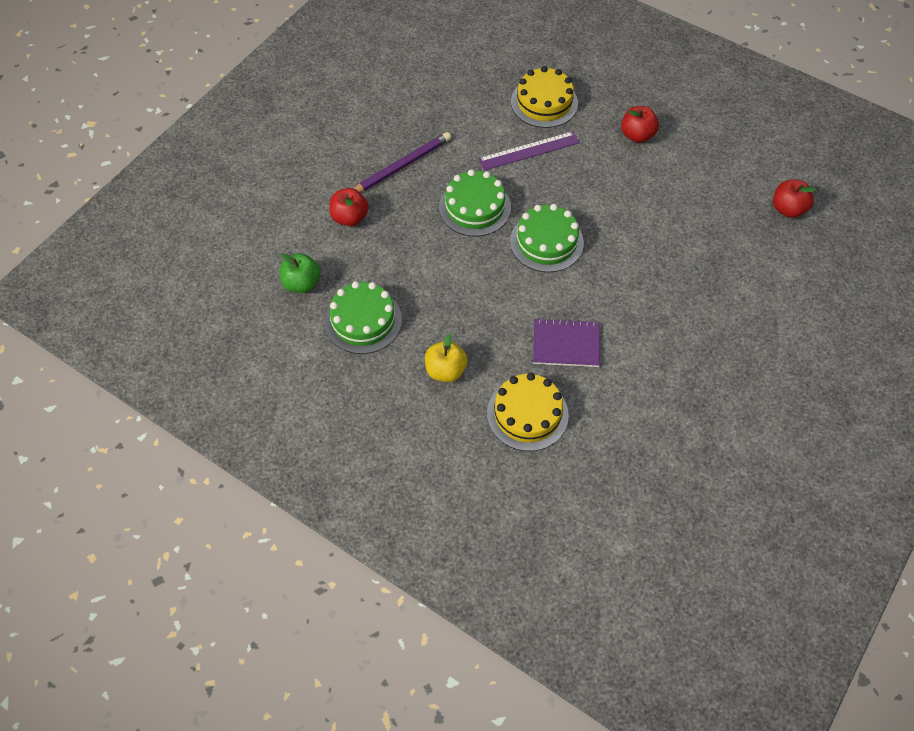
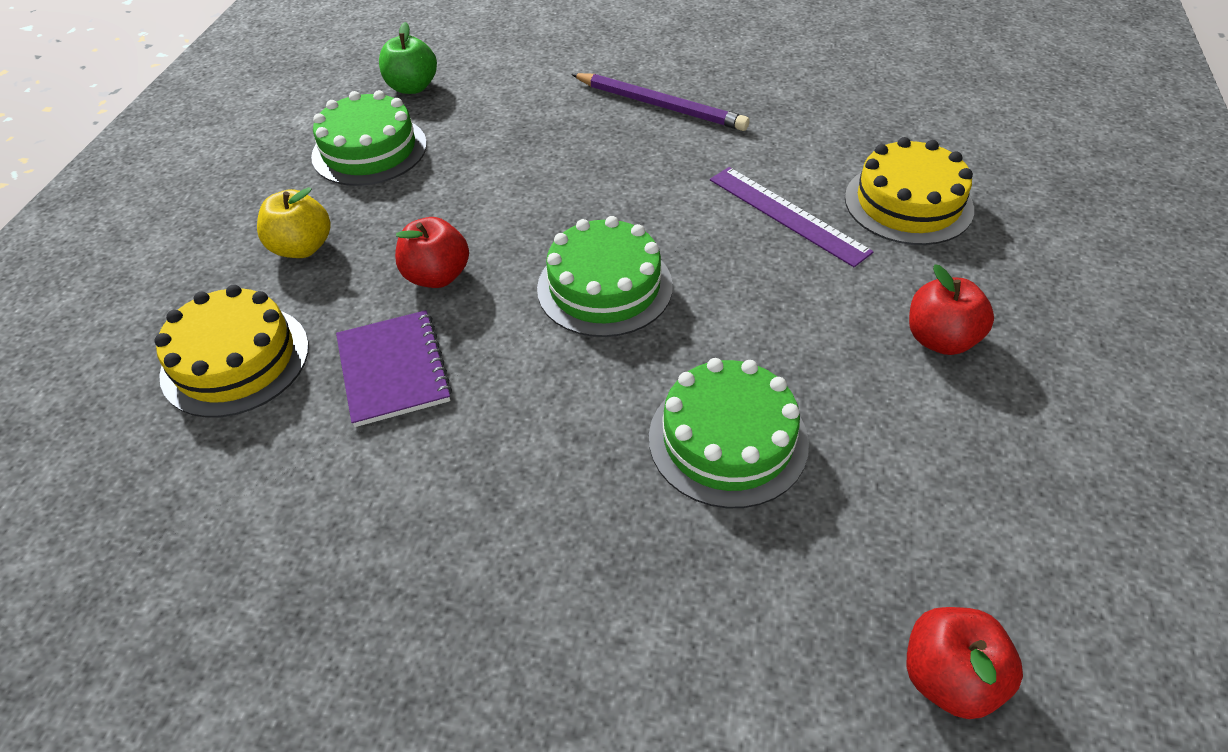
camera: 70 degrees right, 10 degrees down
red apple [329,188,369,226] -> red apple moved to [395,217,469,288]
green cake [439,169,511,236] -> green cake moved to [649,358,809,508]

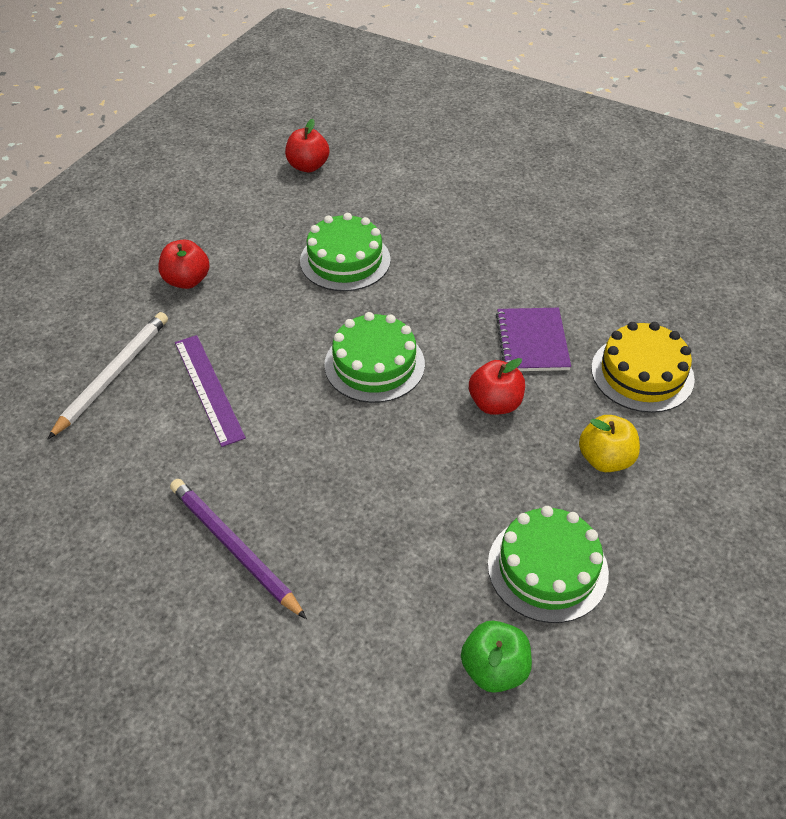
camera: 165 degrees left, 0 degrees up
yellow cake [845,137,974,245] -> white pencil [48,312,168,439]

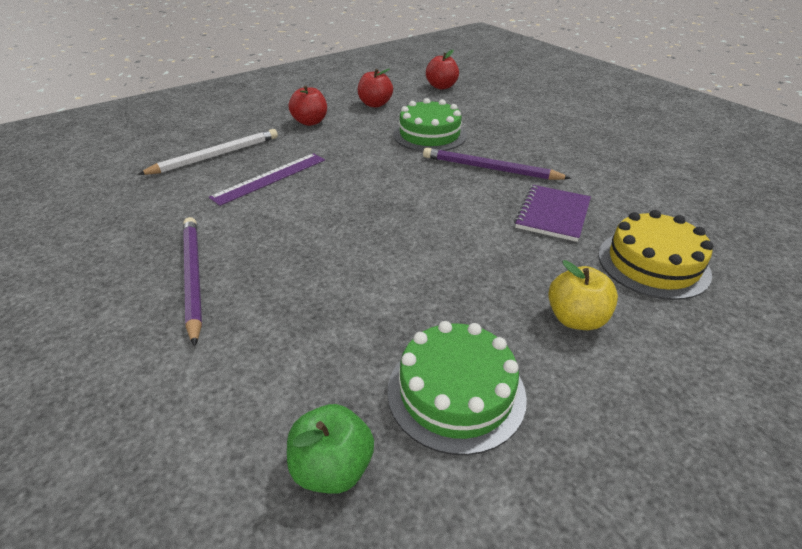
camera: 25 degrees right, 10 degrees down
purple ruler [175,335,246,447] -> purple ruler turned 45 degrees clockwise [209,153,325,206]
green cake [324,312,425,403] -> none
red apple [469,358,525,415] -> red apple moved to [357,69,393,108]
none -> purple pencil [423,147,571,180]

